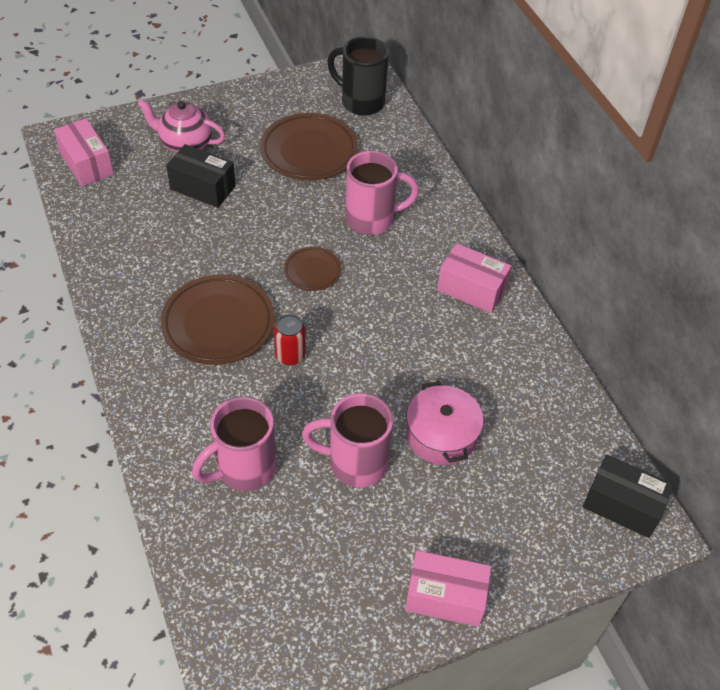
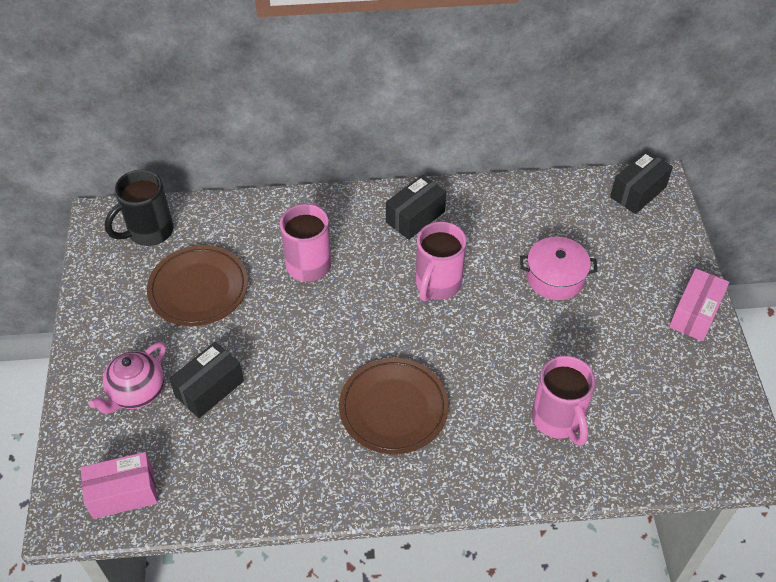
camera: 70 degrees left, 0 degrees up
red can [274,314,306,365] -> none
brown plate [284,247,342,291] -> none
pink mug [302,393,393,488] -> pink mug moved to [416,221,466,301]
pink box [437,243,511,313] -> black box [386,175,446,240]

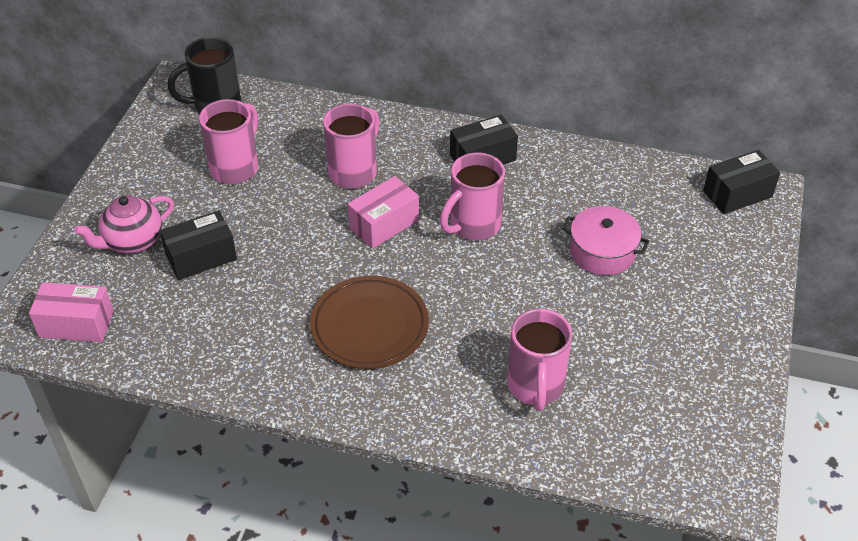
camera: 20 degrees right, 5 degrees down
brown plate [147,245,248,326] -> pink mug [199,99,258,184]
pink box [669,268,729,341] -> pink box moved to [348,176,419,249]

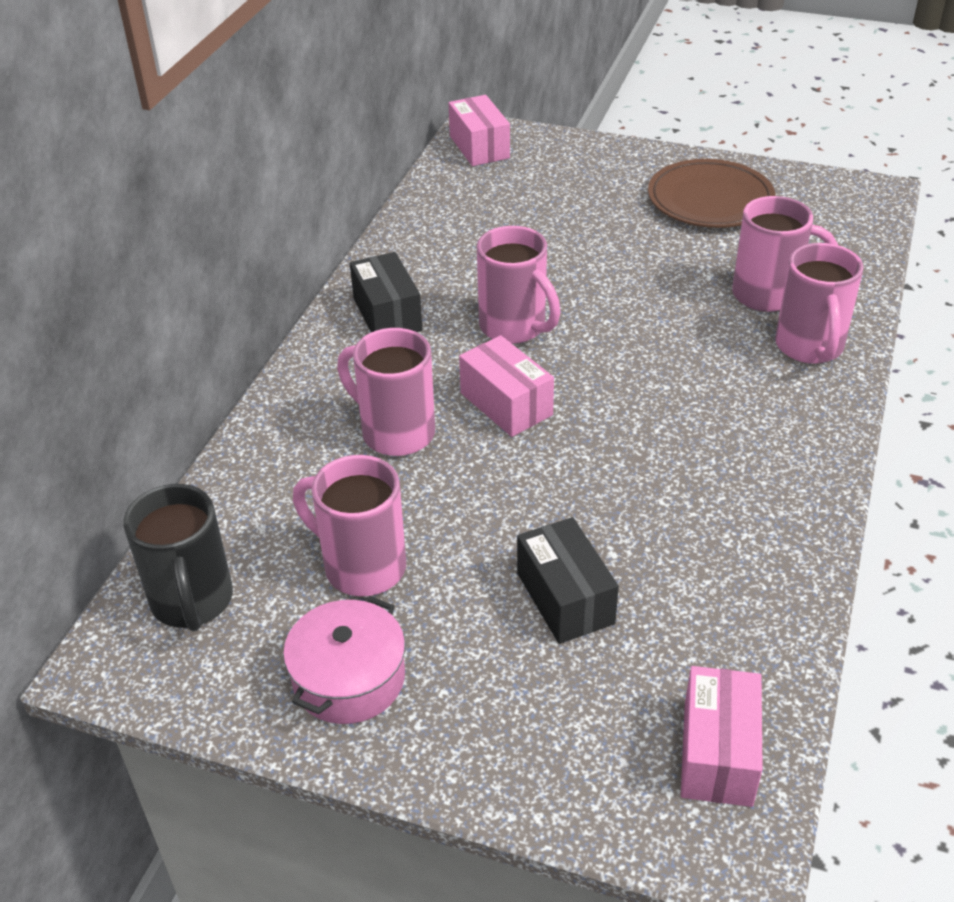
camera: 85 degrees left, 5 degrees down
pink teapot [74,195,174,253] -> none
brown plate [310,276,429,369] -> brown plate moved to [648,159,776,228]
pink pot [562,206,649,275] -> pink pot moved to [283,596,405,724]
black box [703,150,780,214] -> pink box [448,95,510,166]
none -> pink mug [775,243,863,364]

